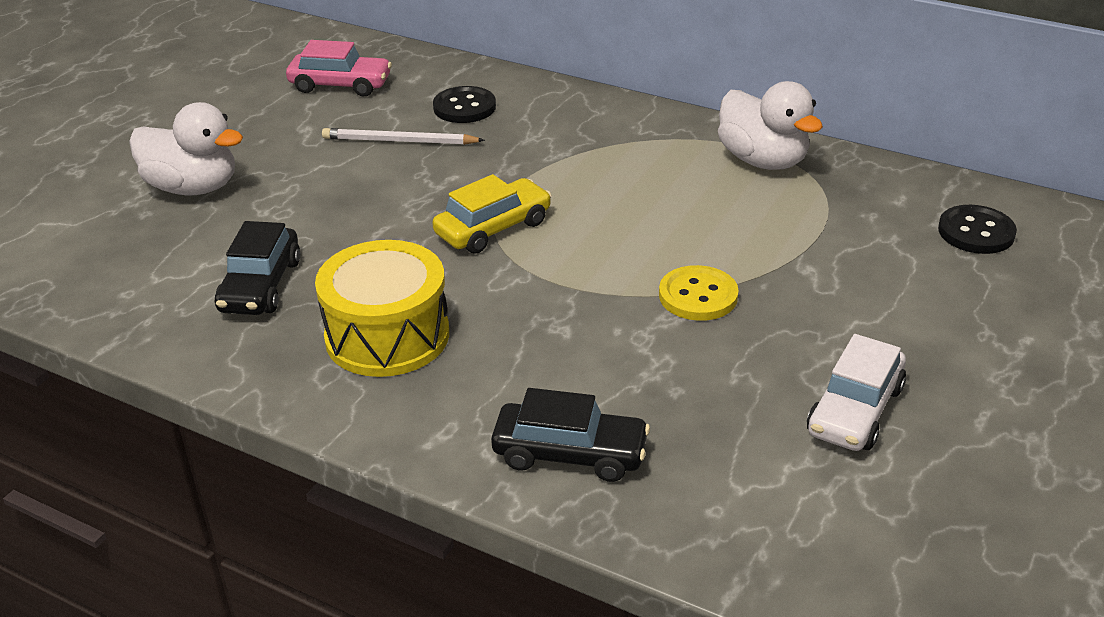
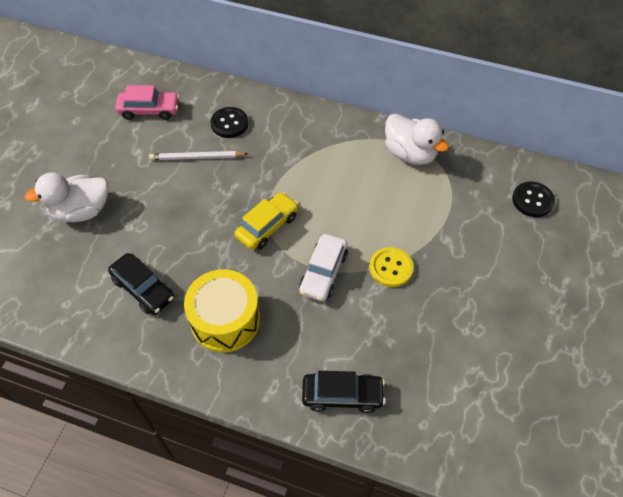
camera: 10 degrees left, 20 degrees up
white duck [129,102,243,195] -> white duck turned 150 degrees clockwise [24,172,108,222]
black car [215,221,300,315] -> black car turned 45 degrees counterclockwise [108,253,174,315]
white car [807,334,906,451] -> white car moved to [299,234,348,301]

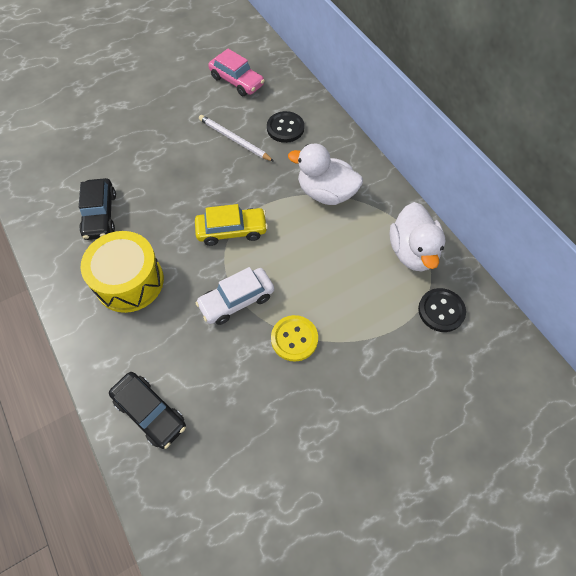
camera: 40 degrees right, 5 degrees up
white duck [24,172,108,222] -> white duck moved to [288,143,363,205]
black button [512,182,555,217] -> black button moved to [418,288,466,332]

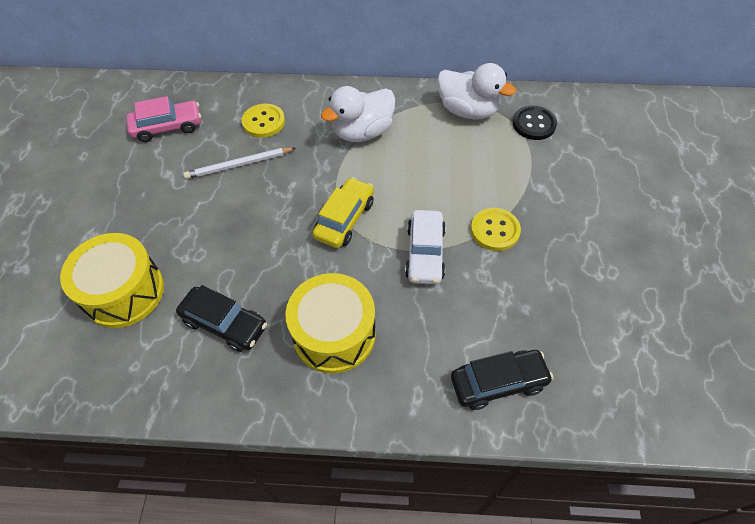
camera: 55 degrees left, 5 degrees down
black button [267,111,304,143] -> yellow button [242,104,285,138]
none -> yellow drum [60,233,164,328]

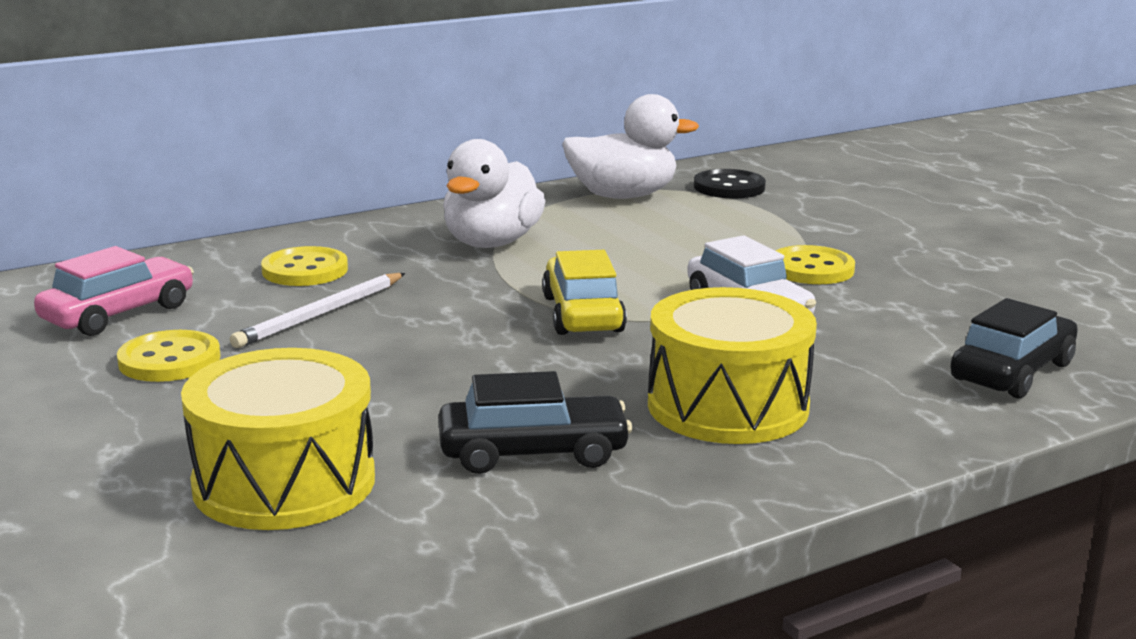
camera: 35 degrees left, 35 degrees down
none -> yellow button [117,330,221,382]

